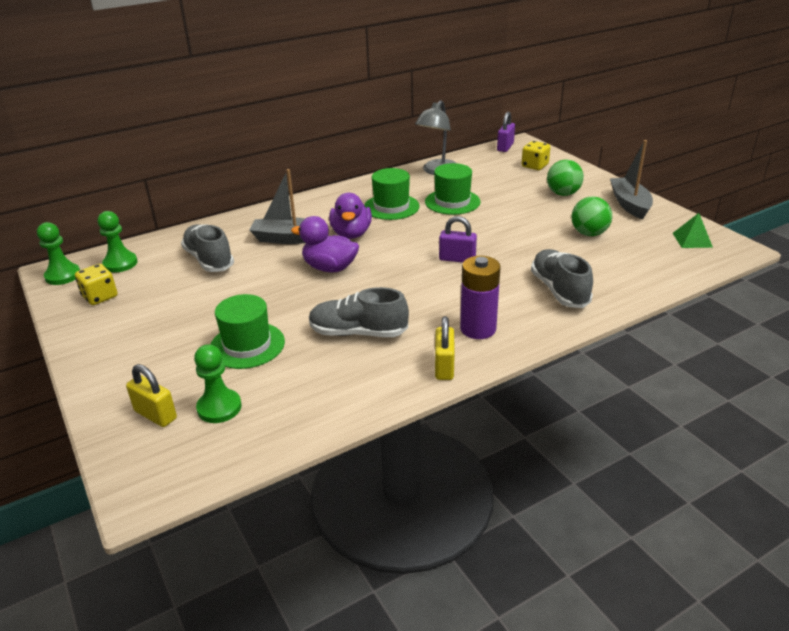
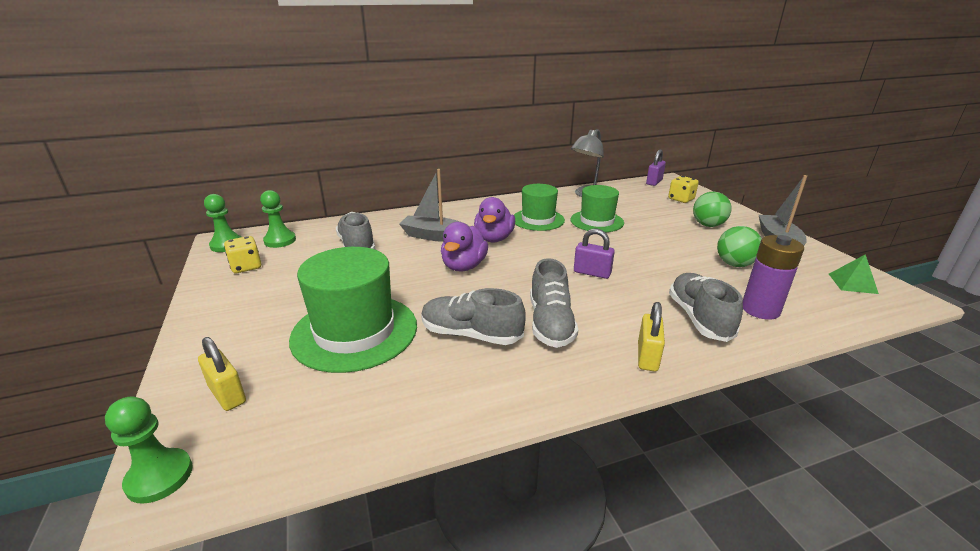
camera: 10 degrees right, 5 degrees down
green pawn [194,344,242,423] -> green pawn moved to [105,396,193,504]
green hat [210,294,285,369] -> green hat [289,247,417,373], size x1.59
purple duck [291,216,359,272] -> purple duck turned 105 degrees counterclockwise [441,222,488,272]
yellow padlock [435,316,455,380] -> yellow padlock moved to [638,302,665,372]
purple battery [460,256,501,339] -> purple battery moved to [743,235,804,320]
none -> grey shoe [530,258,578,348]

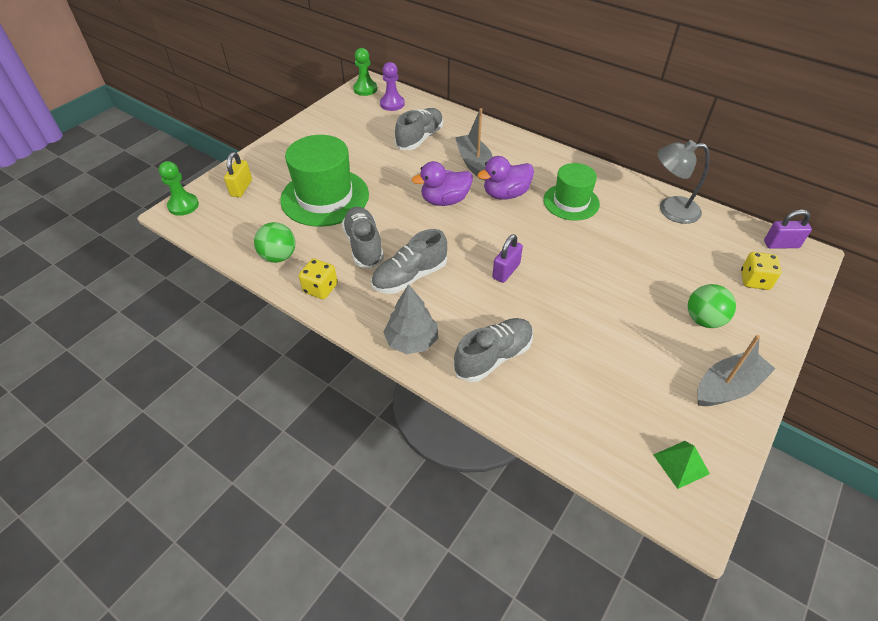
camera: 55 degrees right, 20 degrees up
yellow dice [224,236,262,273] -> yellow dice moved to [299,259,338,299]
green pawn [260,190,296,248] -> purple pawn [380,62,405,111]
green hat [570,185,624,232] -> none
purple padlock [574,229,615,279] -> purple padlock turned 45 degrees clockwise [492,234,523,283]
yellow padlock [638,302,665,372] -> grey tree [383,284,438,354]
green ball [717,226,762,267] -> green ball moved to [254,222,295,263]
purple battery [743,235,804,320] -> none

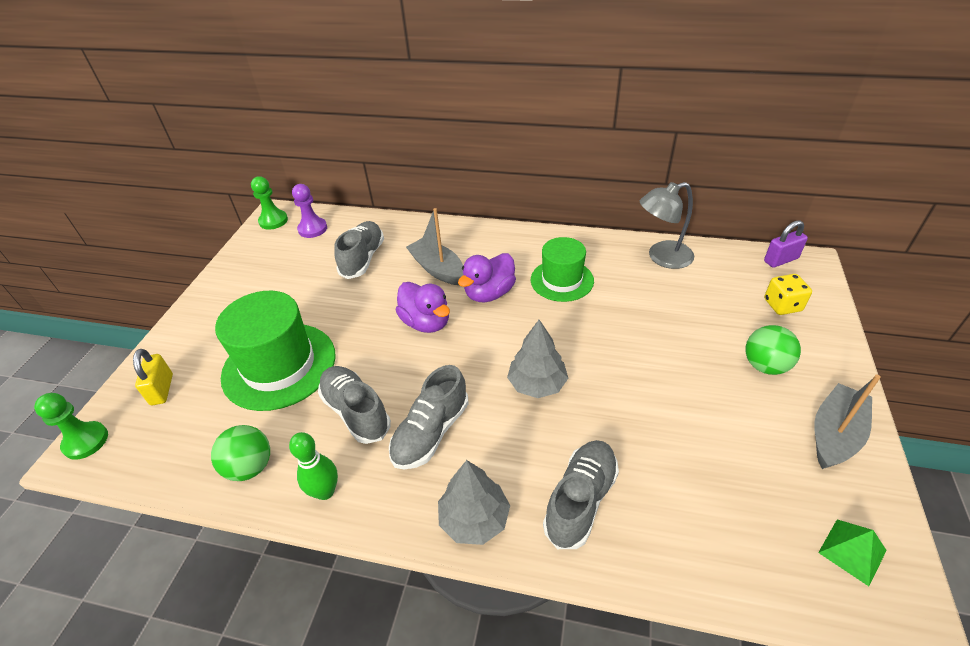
camera: 20 degrees left, 5 degrees down
yellow dice [299,259,338,299] -> green bowling pin [289,432,338,500]
purple duck [412,161,473,206] -> purple duck turned 90 degrees counterclockwise [395,282,450,333]
purple padlock [492,234,523,283] -> grey tree [507,320,568,398]

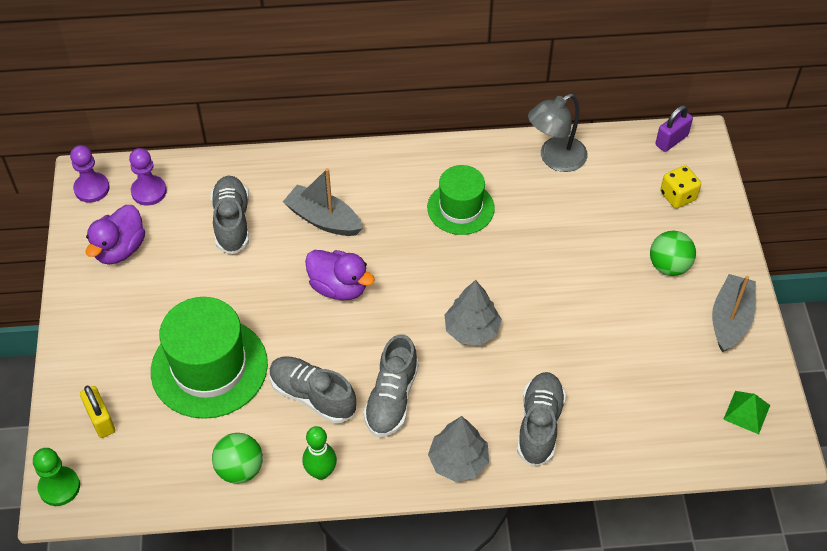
camera: 20 degrees left, 10 degrees up
green pawn [251,176,288,230] -> purple pawn [70,145,110,203]
purple duck [458,253,516,302] -> purple duck moved to [86,205,145,264]

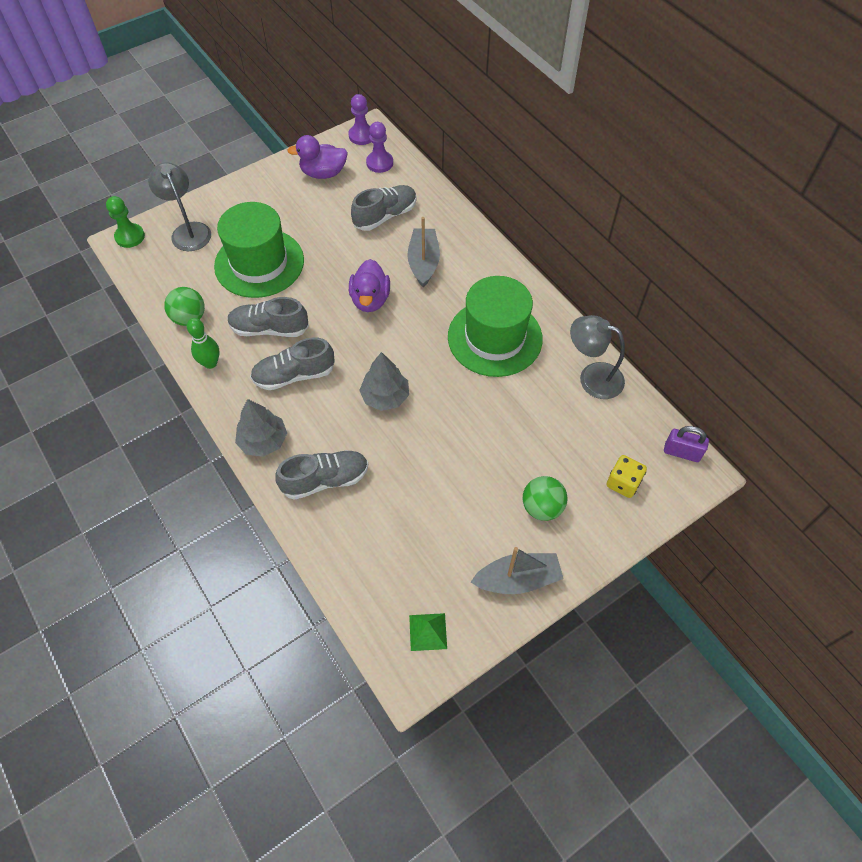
camera: 60 degrees right, 5 degrees up
yellow padlock [80,386,115,438] -> grey lamp [148,162,211,251]
grey shoe [269,357,356,423] -> grey shoe turned 90 degrees counterclockwise [227,297,309,337]
green hat [427,165,495,235] -> green hat [448,276,543,377], size x1.59

